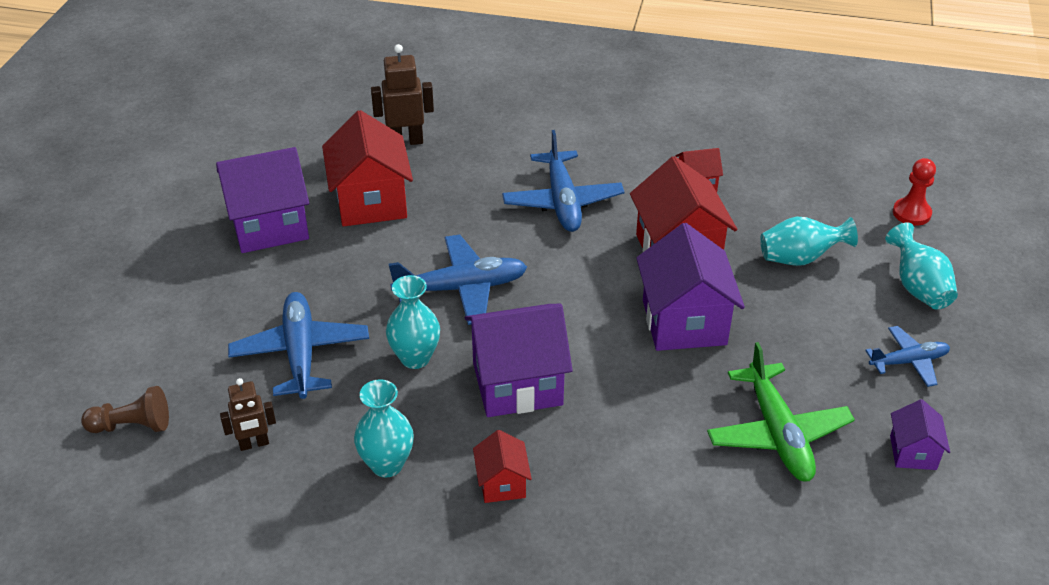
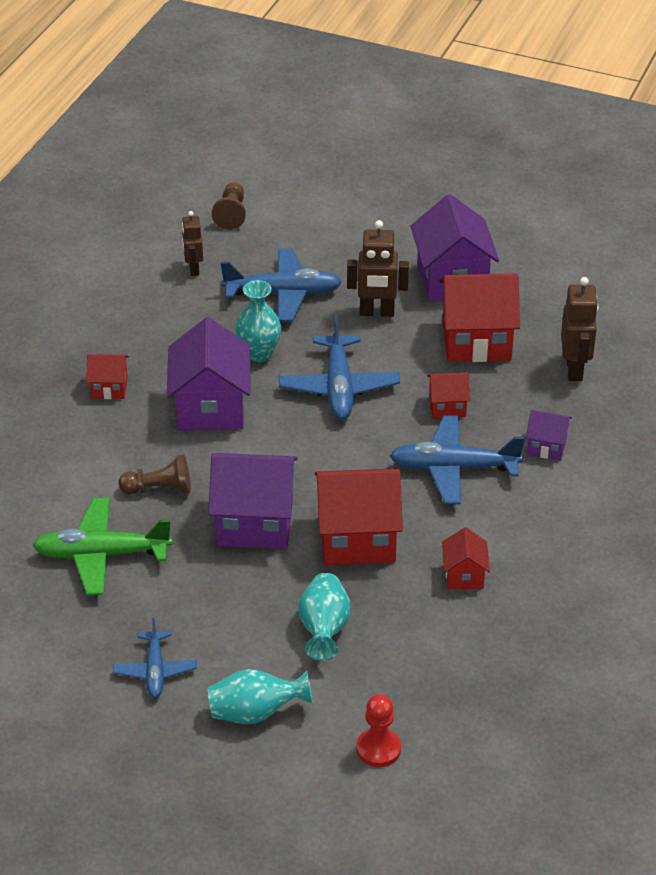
camera: 100 degrees right, 0 degrees up
turquoise vase [354,379,414,477] -> none
purple house [890,399,950,470] -> purple house moved to [526,410,572,461]
none -> brown pawn [119,454,191,494]
none -> brown robot [347,220,409,317]
none -> red house [427,372,470,419]

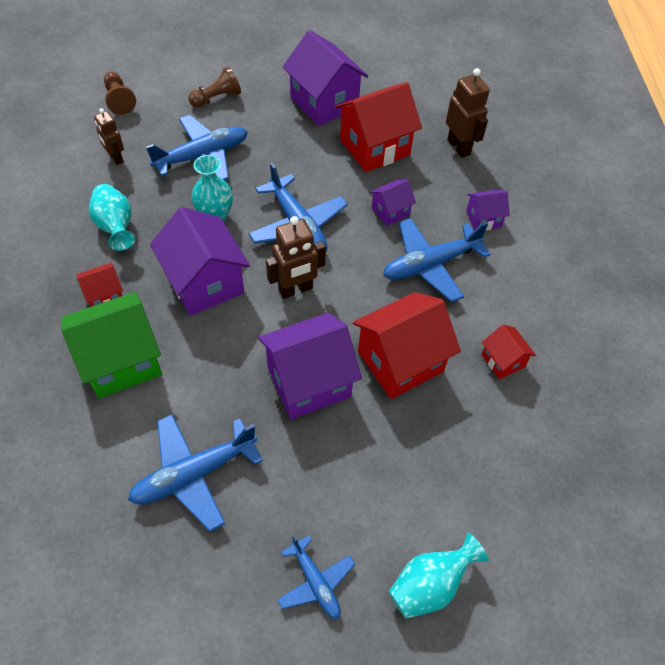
camera: 30 degrees left, 15 degrees up
green plane [32,498,172,595] -> blue plane [128,414,263,532]
brown pawn [119,454,191,494] -> brown pawn moved to [189,66,241,108]
turquoise vase [298,573,351,661] -> turquoise vase moved to [89,184,135,251]
brown robot [347,220,409,317] -> brown robot moved to [266,216,326,299]
red pawn [356,694,401,767] -> none
red house [427,372,470,419] -> purple house [370,180,416,226]
none -> green house [61,292,162,398]

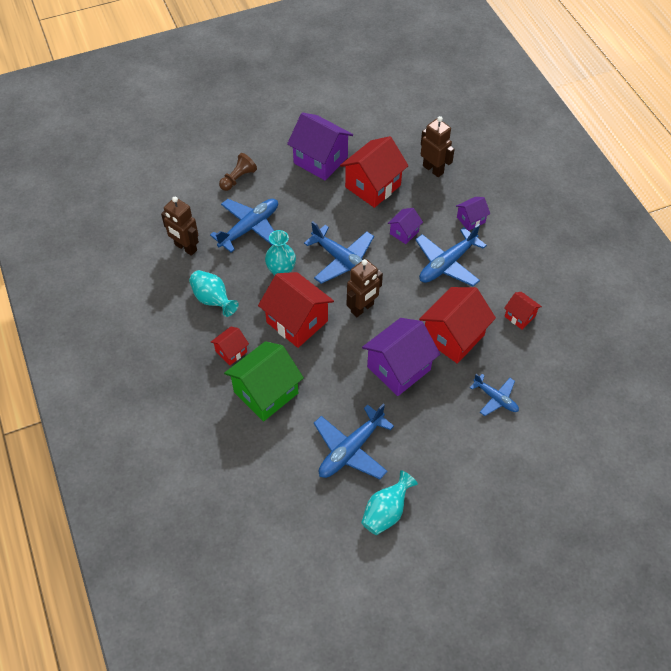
camera: 15 degrees left, 0 degrees up
brown robot [94,108,124,165] -> brown robot [161,197,199,256], size x1.54
brown pawn [104,71,136,115] -> none
purple house [150,207,250,316] -> red house [258,272,334,348]
blue plane [277,535,355,619] -> blue plane moved to [470,374,519,416]
turquoise vase [389,532,489,619] -> turquoise vase moved to [361,470,418,535]

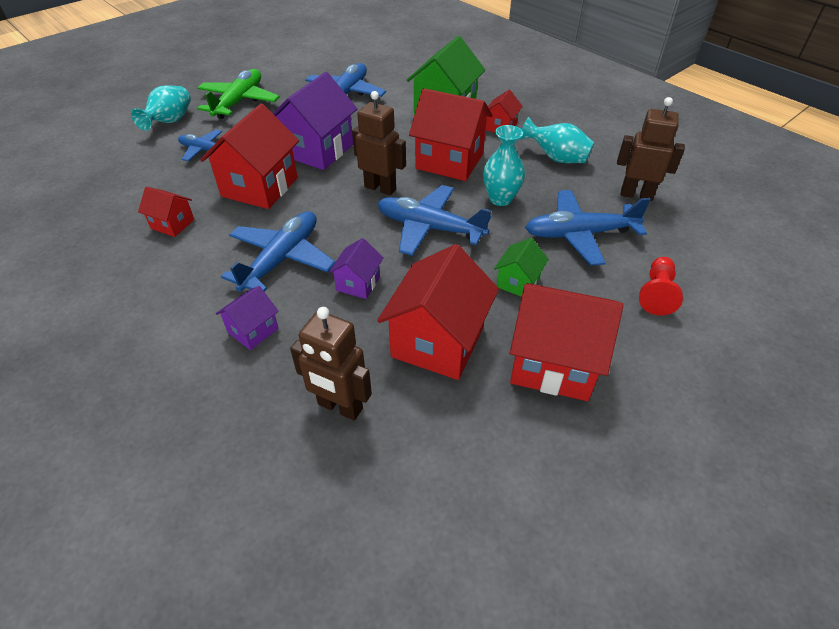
camera: 160 degrees right, 10 degrees down
blue plane [210,199,278,252] -> blue plane turned 60 degrees clockwise [525,190,651,265]
brown pawn [219,153,257,191] -> red pawn [639,257,683,316]
purple house [287,112,353,180] -> red house [510,283,623,401]
brown robot [347,259,383,317] -> brown robot turned 90 degrees clockwise [352,91,406,195]
turquoise vase [361,470,418,535] -> turquoise vase moved to [131,85,191,131]
none -> green plane [197,69,280,119]
none -> green house [494,238,549,297]

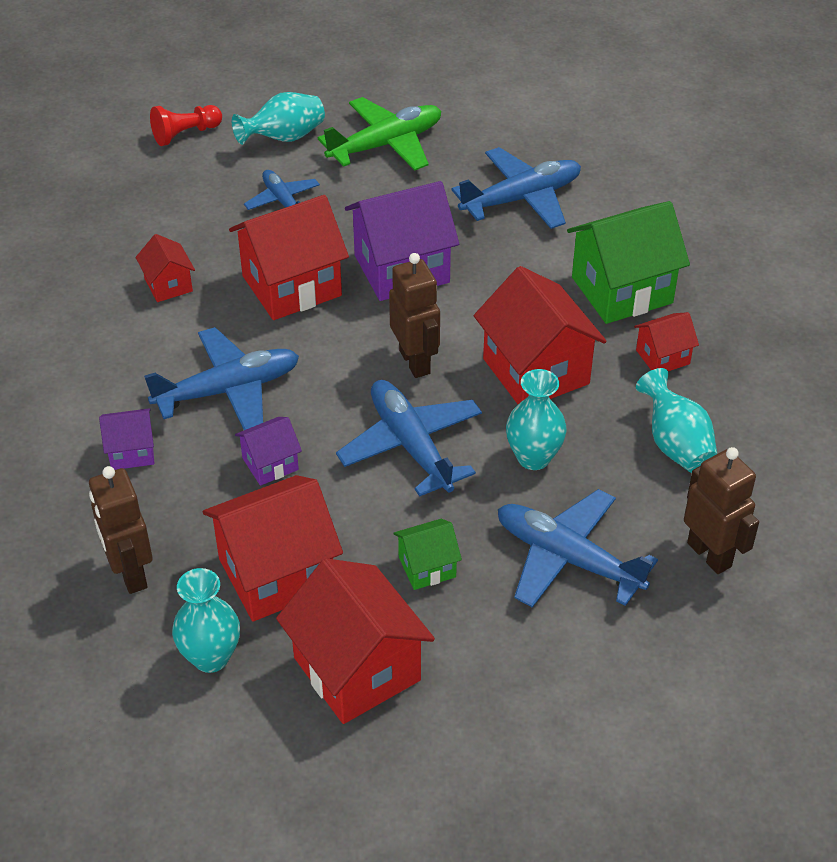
camera: 40 degrees right, 0 degrees up
red pawn [639,257,683,316] -> red pawn moved to [150,105,222,146]
none -> turquoise vase [172,568,240,673]

